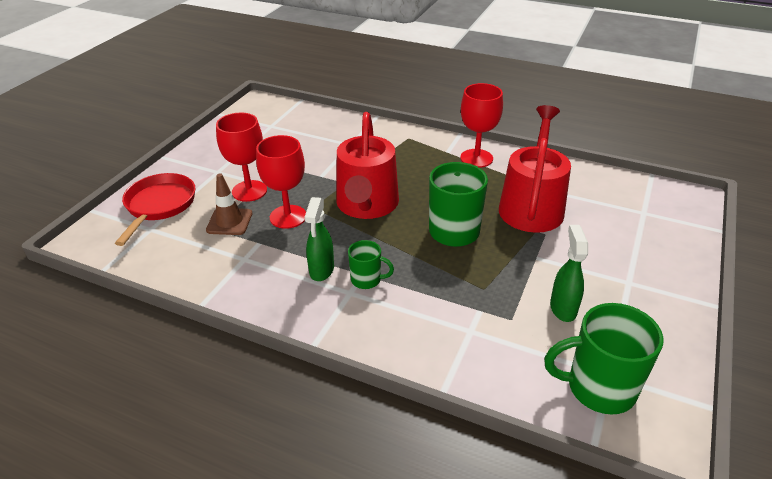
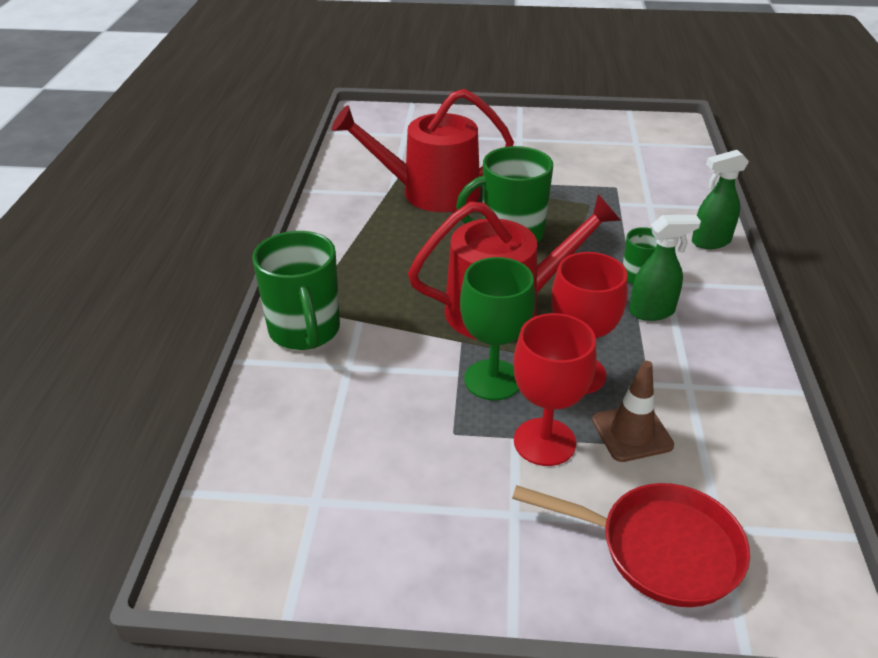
camera: 110 degrees left, 0 degrees up
red pan [115,173,196,246] -> red pan turned 150 degrees counterclockwise [512,483,750,607]
red goblet [460,83,503,168] -> none
green mug [544,303,664,415] -> green mug moved to [252,231,340,350]
green spray bottle [550,225,588,322] -> green spray bottle moved to [692,150,749,249]
none -> green goblet [460,257,535,400]

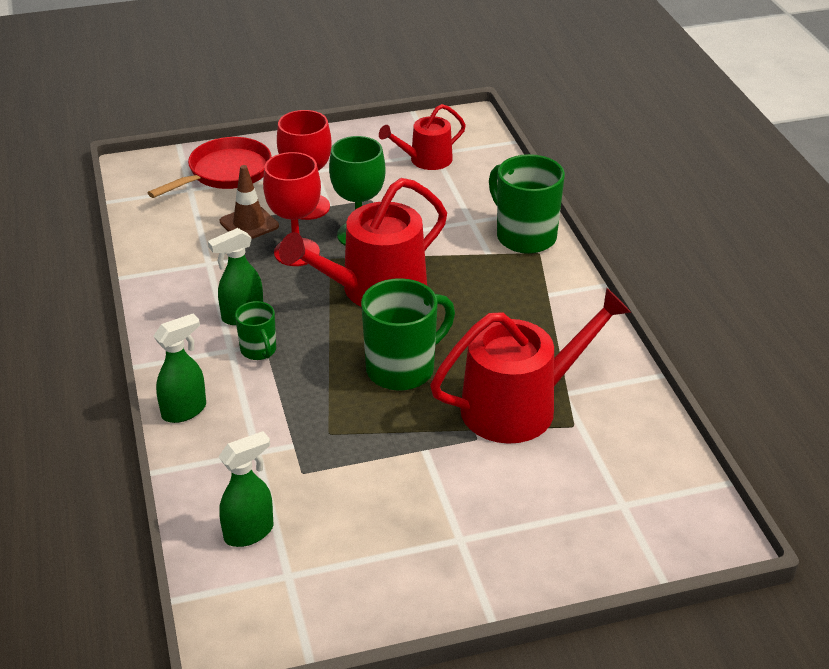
camera: 160 degrees right, 0 degrees up
red pan [512,483,750,607] -> red pan turned 135 degrees clockwise [148,137,272,198]
none -> green spray bottle [218,431,273,547]
none -> red watering can [379,104,466,170]

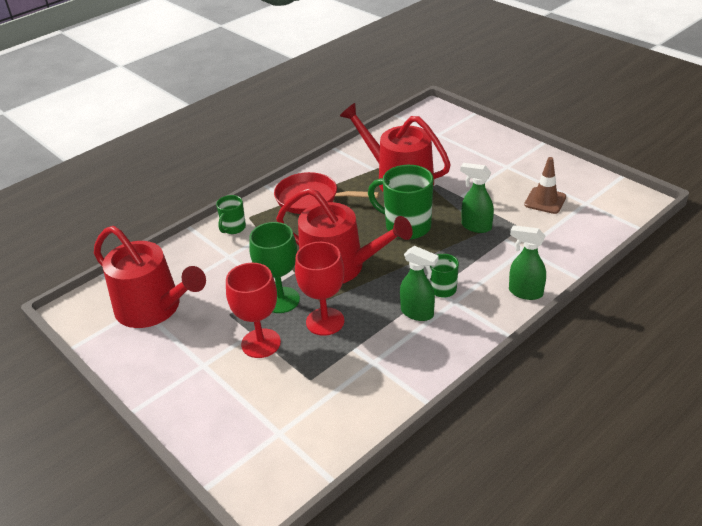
camera: 115 degrees left, 0 degrees up
red pan [148,137,272,198] -> red pan moved to [274,172,379,214]
green spray bottle [218,431,273,547] -> green spray bottle moved to [460,163,494,233]
brown traffic cone [219,165,279,239] -> brown traffic cone moved to [524,157,566,214]
red watering can [379,104,466,170] -> red watering can [94,226,206,328], size x1.76
green mug [489,154,565,254] -> green mug [216,195,246,234], size x0.54

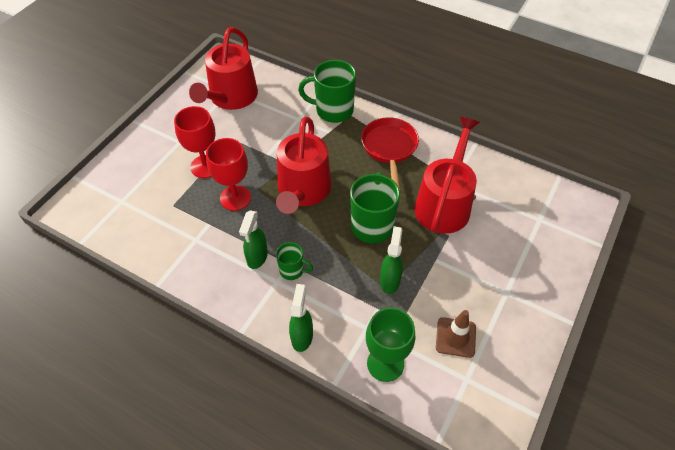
camera: 70 degrees right, 15 degrees up
green mug [216,195,246,234] -> green mug [298,60,356,123], size x1.85
green goblet [249,222,300,313] -> green goblet moved to [366,308,415,382]

